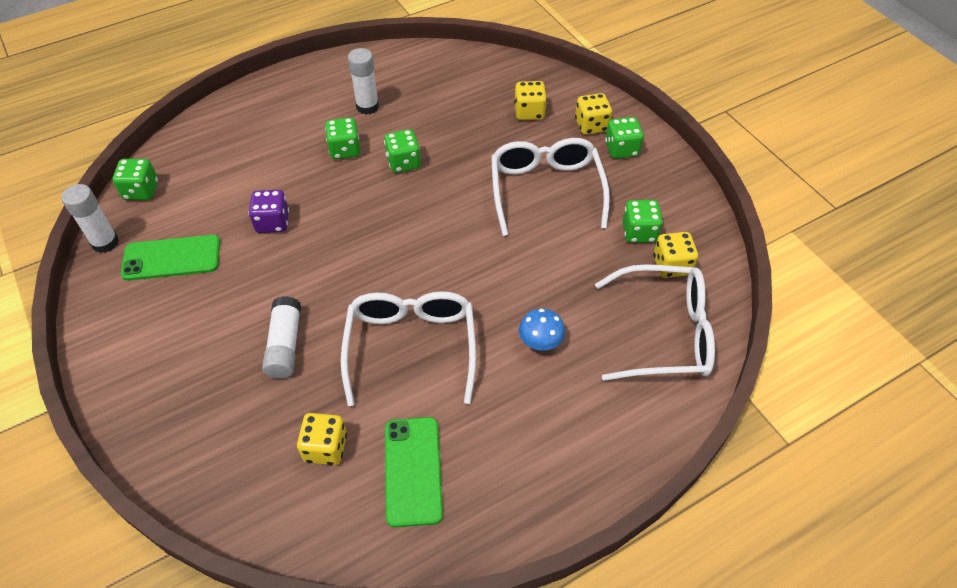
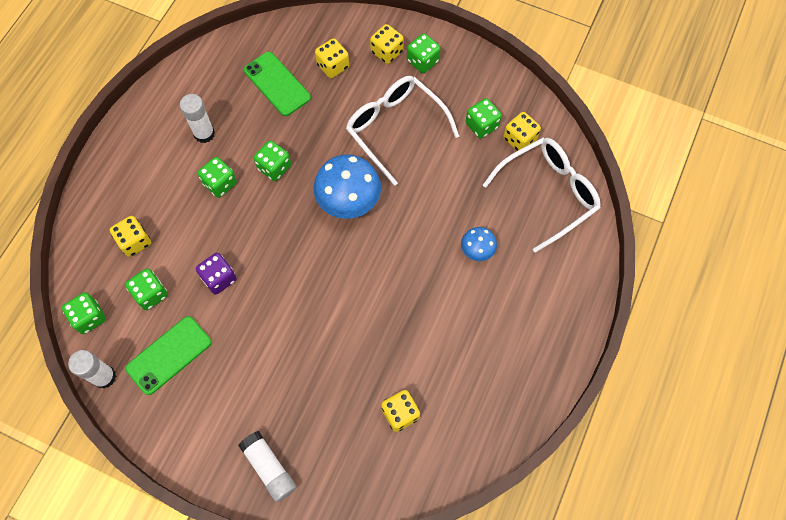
camera: 35 degrees left, 15 degrees up
white glue stick [262,296,301,379] -> white glue stick moved to [238,431,297,502]
white glasses [341,291,476,406] -> none
green phone [385,417,443,528] -> green phone moved to [244,52,311,116]
none -> yellow dice [110,216,151,257]
none -> green dice [125,268,168,310]
none -> blue mushroom [314,154,381,219]

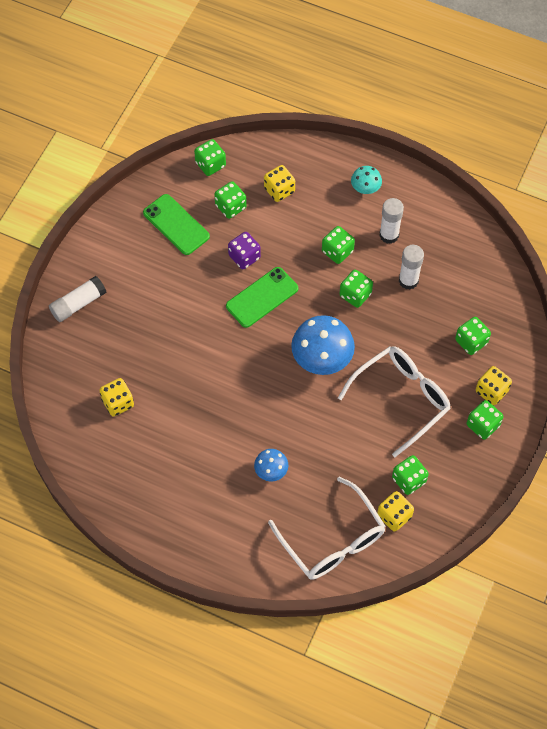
camera: 90 degrees right, 5 degrees down
white glue stick [68,350,116,389] -> white glue stick moved to [399,245,424,290]
green phone [244,52,311,116] -> green phone moved to [226,267,298,328]
yellow dice [315,38,349,78] -> green dice [455,317,491,355]
none -> turquoise mushroom [351,166,382,194]

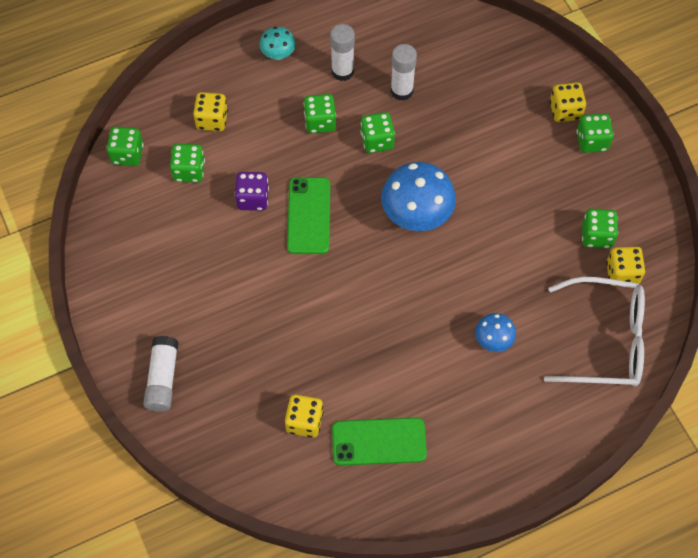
camera: 50 degrees left, 0 degrees up
green phone [143,194,210,255] -> green phone moved to [332,417,427,466]
white glasses [338,346,451,457] -> none
green dice [455,317,491,355] -> none

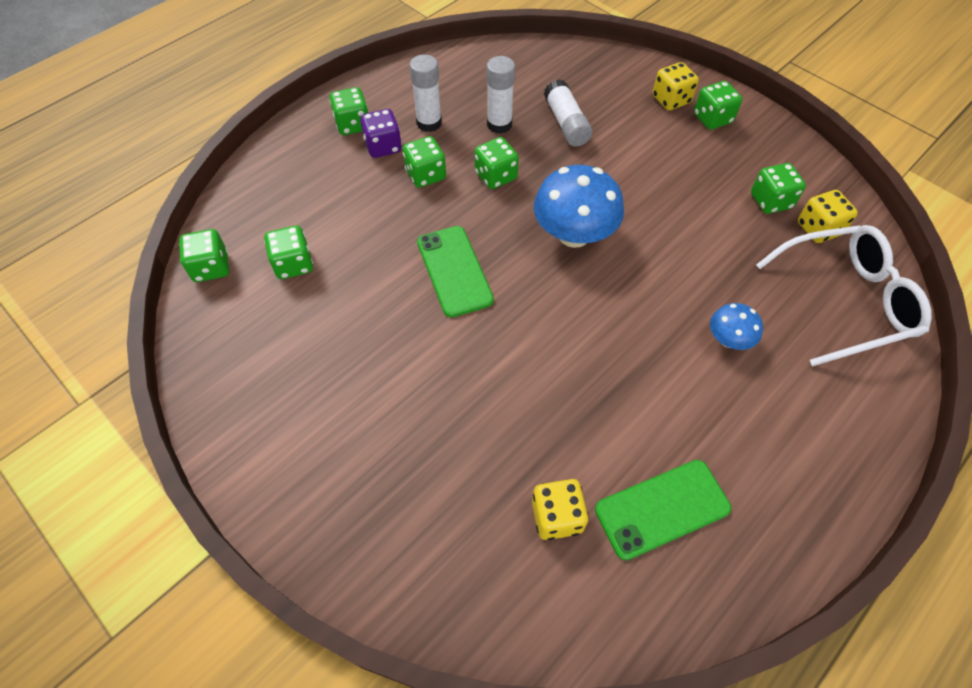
camera: 20 degrees left, 5 degrees down
white glue stick [143,336,178,412] -> white glue stick moved to [544,79,592,147]
yellow dice [193,92,228,131] -> none
purple dice [235,172,269,211] -> purple dice moved to [360,109,402,158]
turquoise mushroom [259,27,296,60] -> green dice [329,87,368,135]

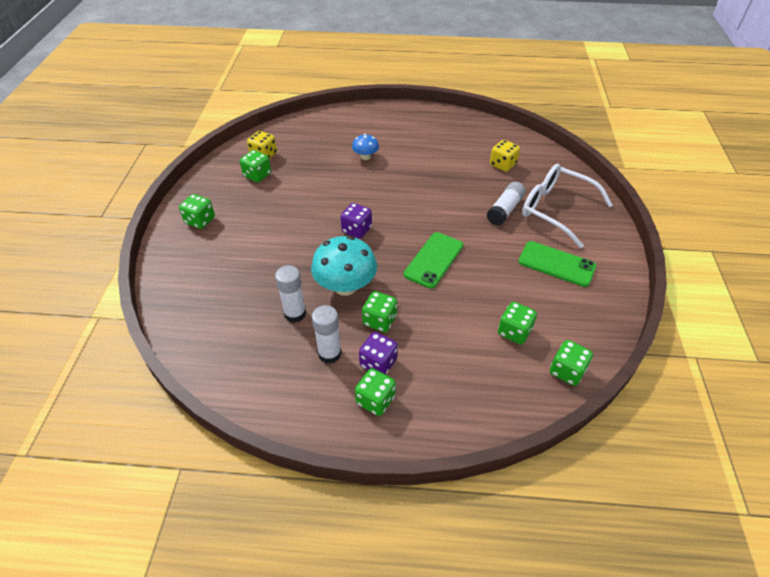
camera: 130 degrees left, 10 degrees down
green dice [474,137,519,189] -> turquoise mushroom [311,236,377,296]
blue mushroom [534,165,624,248] -> purple dice [341,203,372,239]
white glue stick [544,79,592,147] -> white glue stick moved to [487,182,526,225]
green phone [595,460,731,560] -> green phone moved to [518,241,596,287]
yellow dice [653,62,699,110] -> none
white glasses [756,225,932,367] -> white glasses moved to [522,164,613,248]

